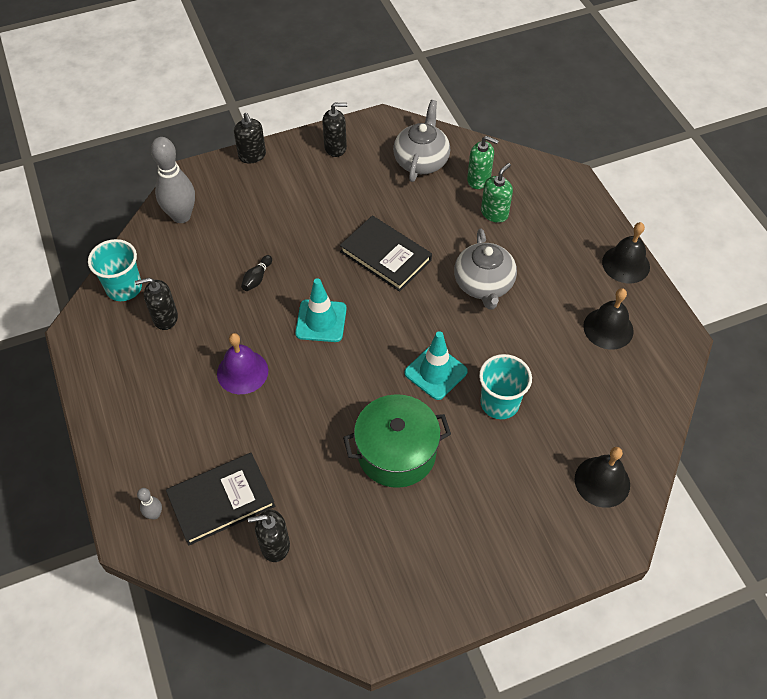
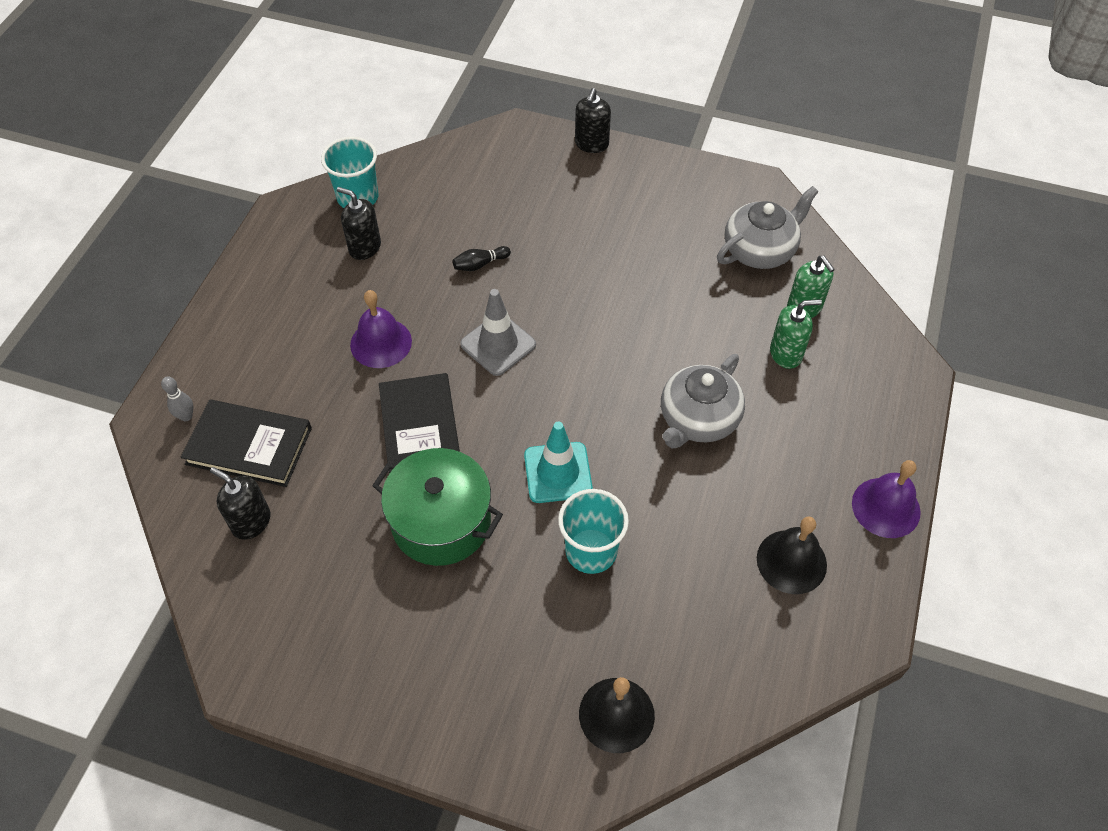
camera: 40 degrees right, 0 degrees up
grey bowling pin [151,137,195,223] -> none
turquoise traffic cone [295,278,347,342] -> grey traffic cone [460,289,536,376]
black soap dispenser [322,103,347,157] -> none
black book [340,216,432,291] -> black book moved to [379,373,460,473]
black bell [602,222,650,283] -> purple bell [852,460,921,538]

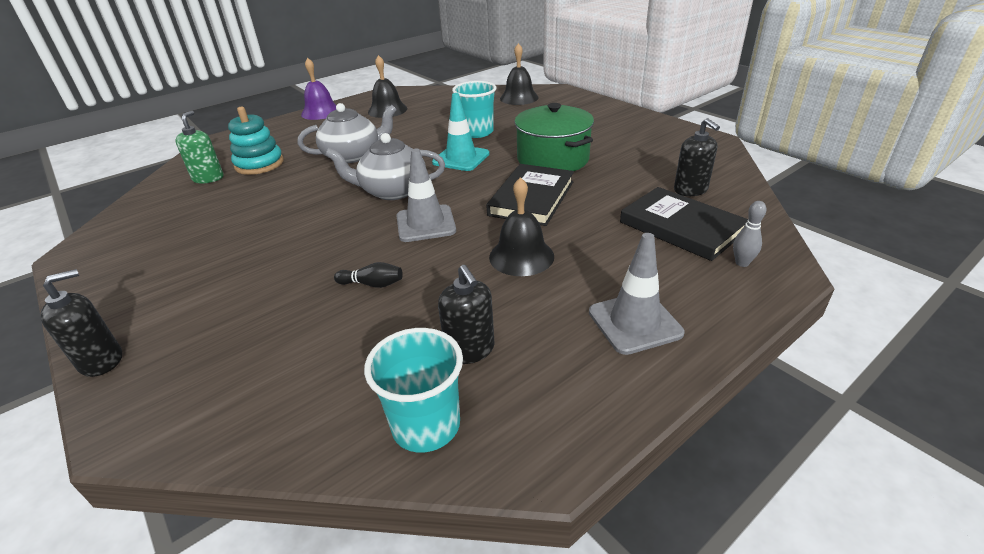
camera: 145 degrees left, 20 degrees down
purple bell [350,290,412,368] -> black bell [489,177,554,276]
grey teapot [717,186,819,269] -> grey teapot moved to [325,133,445,200]
green soap dispenser [770,299,822,369] -> turquoise stacking toy [228,107,284,175]
none -> grey traffic cone [589,233,684,355]

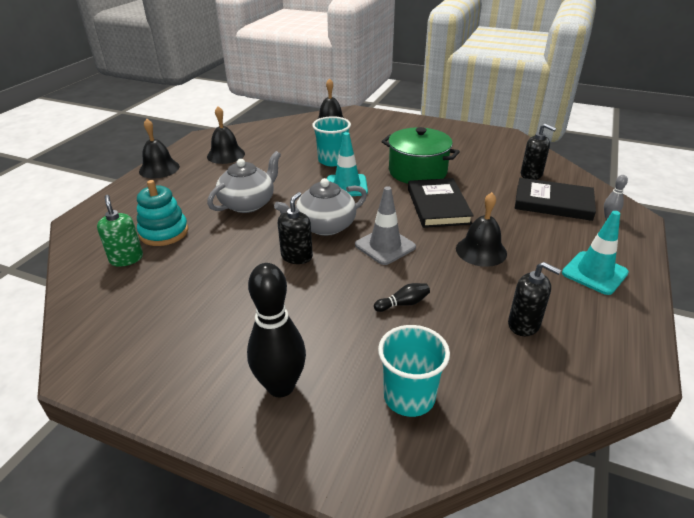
camera: 30 degrees left, 0 degrees up
black soap dispenser [40,269,122,377] -> black soap dispenser moved to [278,192,313,264]
purple bell [301,58,336,120] -> black bell [139,119,180,179]
turquoise cup [364,328,463,453] -> turquoise cup moved to [378,325,450,417]
grey traffic cone [589,233,684,355] -> turquoise traffic cone [562,211,629,295]
none -> black bowling pin [247,263,306,397]

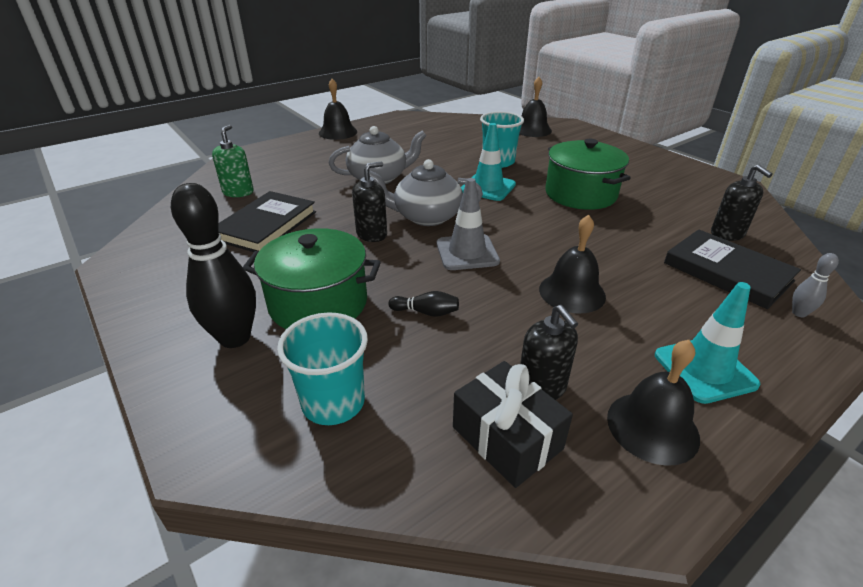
camera: 30 degrees right, 0 degrees up
turquoise stacking toy [137,180,188,246] -> none
black bell [207,106,245,164] -> black bell moved to [607,340,700,466]
black book [408,178,474,228] -> black book moved to [218,191,316,252]
none -> green pot [243,228,381,329]
none -> black gift [453,361,573,488]

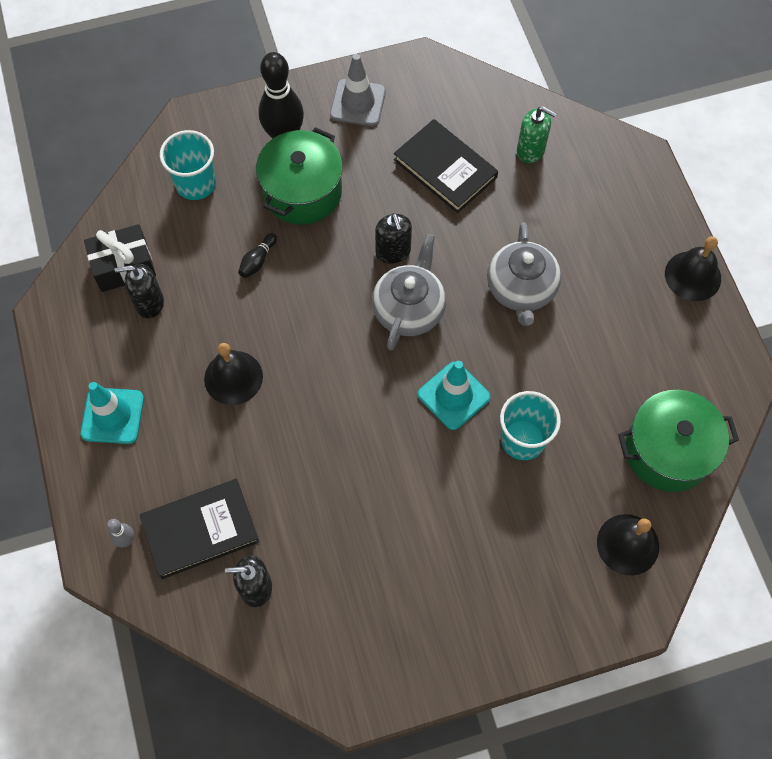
camera: 110 degrees right, 30 degrees up
grey traffic cone [437,178,500,270] -> grey traffic cone moved to [330,54,386,126]
green pot [545,139,630,210] -> green pot moved to [618,390,739,492]
black bell [607,340,700,466] -> none

